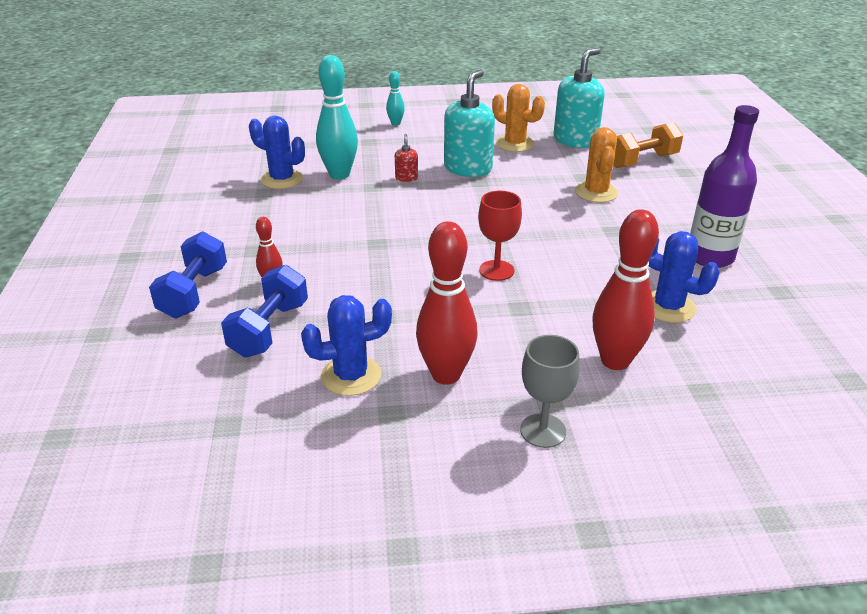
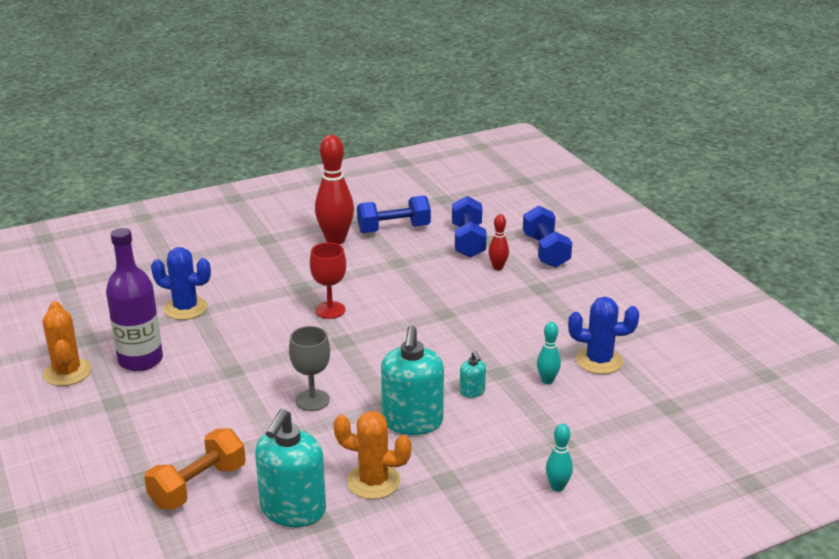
camera: 160 degrees right, 5 degrees down
blue cactus [301,295,392,396] -> blue dumbbell [357,195,431,233]
turquoise bowling pin [316,55,358,179] -> turquoise bowling pin [537,322,561,384], size x0.51
red soap dispenser [395,134,418,182] -> turquoise soap dispenser [460,351,486,398]
grey goblet [520,335,580,448] -> grey goblet moved to [289,326,330,411]
orange cactus [575,127,618,203] -> orange cactus moved to [43,301,92,386]
red bowling pin [593,209,659,370] -> none

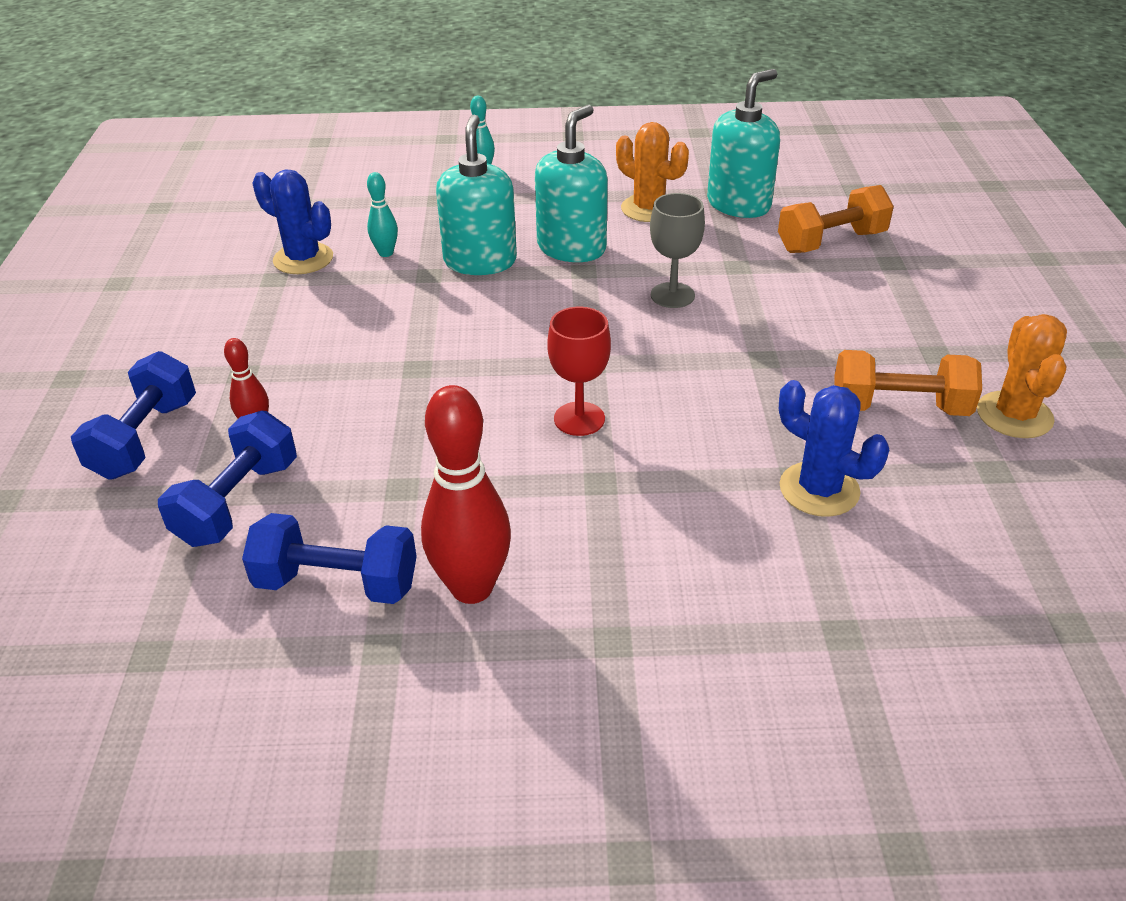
camera: 155 degrees left, 10 degrees up
purple bottle [106,228,163,371] -> orange dumbbell [834,350,982,416]
turquoise soap dispenser [460,351,486,398] -> turquoise soap dispenser [436,115,517,275], size x2.23

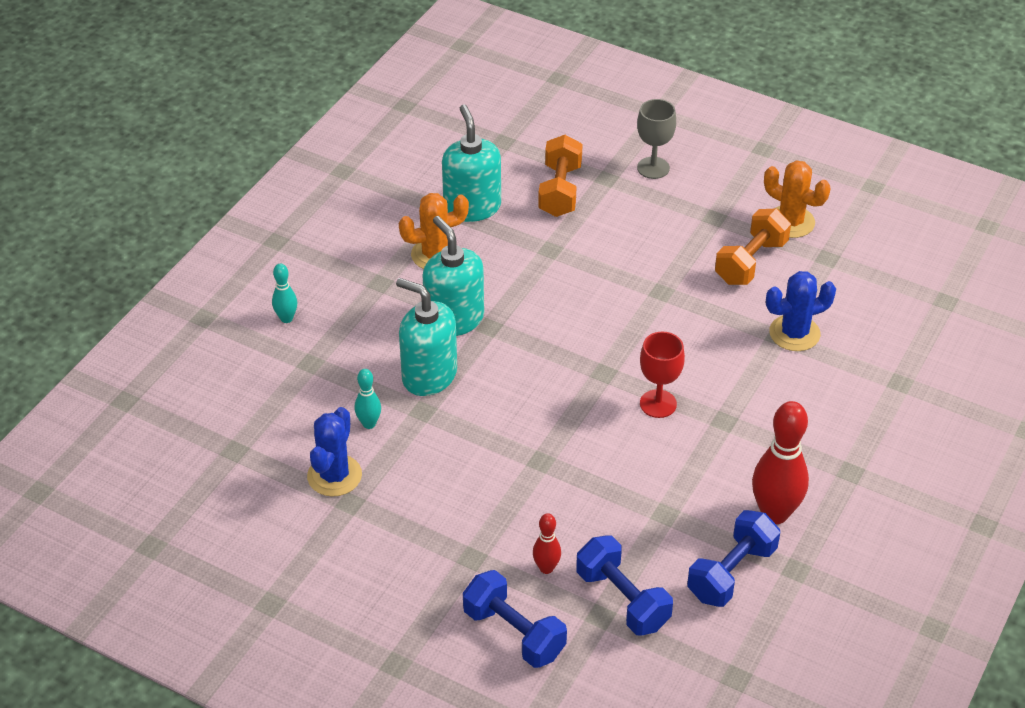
camera: 60 degrees left, 5 degrees up
blue cactus [252,169,333,274] -> blue cactus turned 45 degrees counterclockwise [307,407,362,497]
grey goblet [650,193,705,308] -> grey goblet moved to [637,99,676,179]

